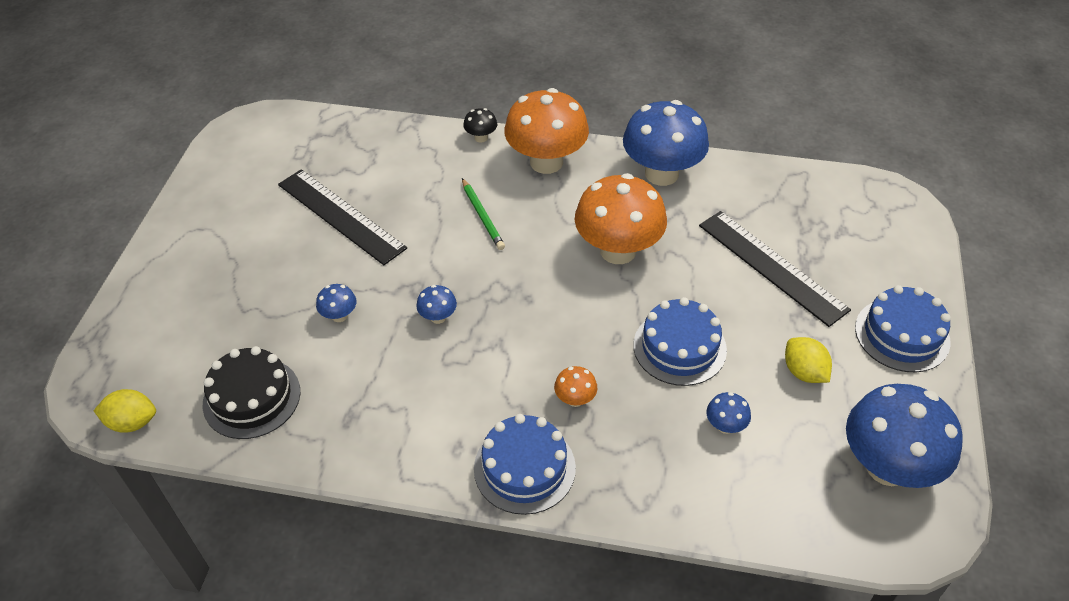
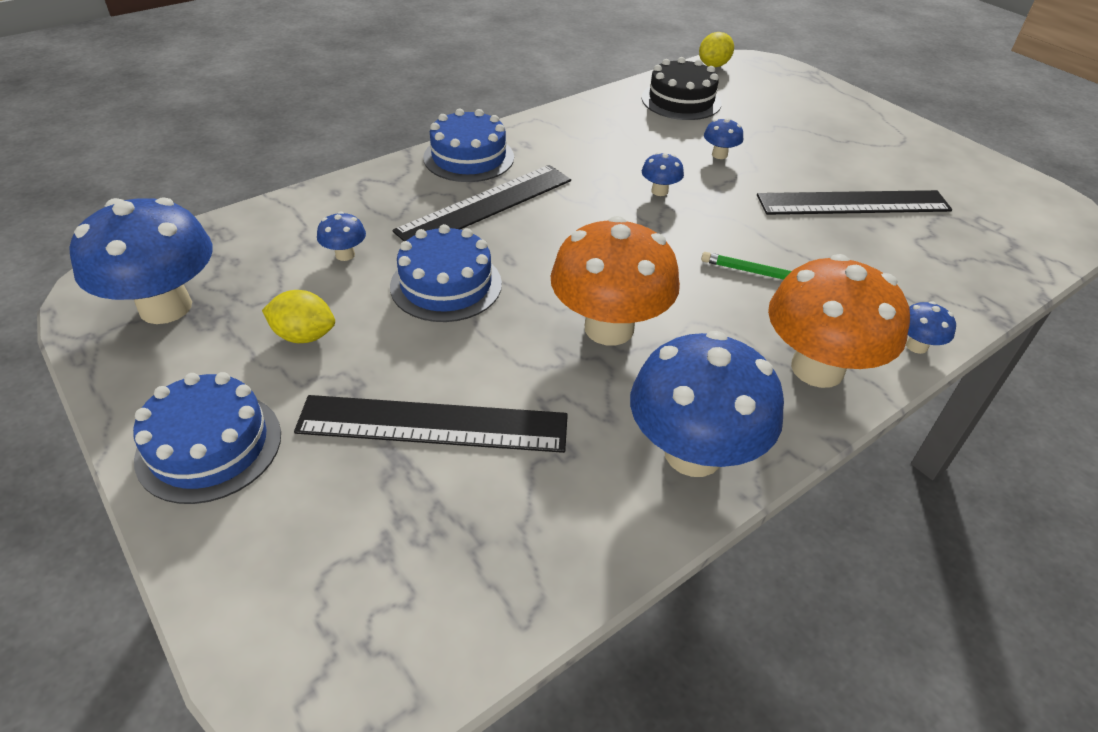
camera: 130 degrees right, 5 degrees down
black mushroom [463,108,497,143] -> blue mushroom [906,301,956,354]
orange mushroom [554,366,598,407] -> black ruler [392,165,571,241]

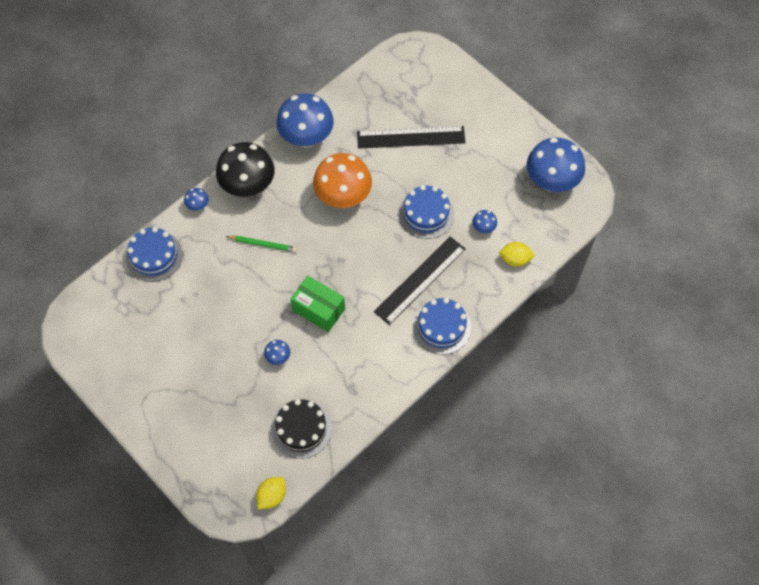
camera: 175 degrees right, 20 degrees up
blue cake [133,372,281,504] -> blue cake moved to [126,227,183,282]
yellow lemon [262,290,335,343] -> yellow lemon moved to [499,242,535,267]
blue mushroom [642,152,684,196] -> green box [291,276,345,332]
black ruler [757,190,952,215] -> none
orange mushroom [768,254,910,388] -> black mushroom [216,142,275,197]

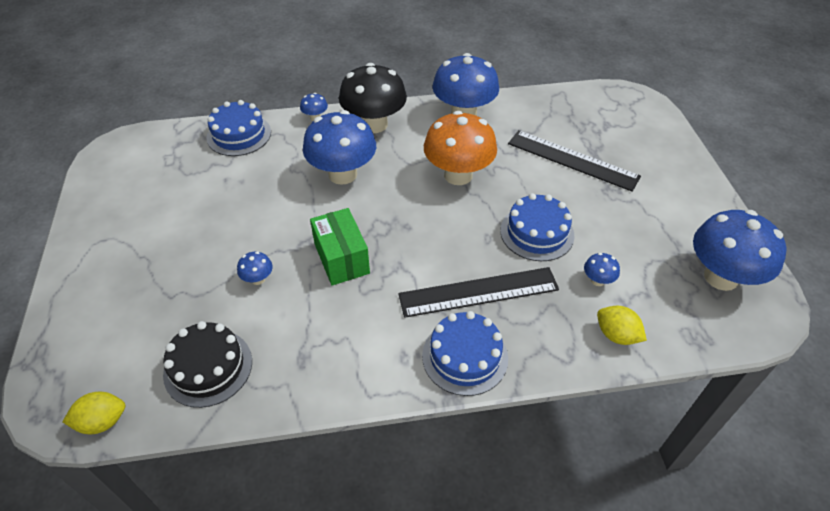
camera: 35 degrees right, 15 degrees down
green pencil [225,236,297,252] -> blue mushroom [303,110,376,185]

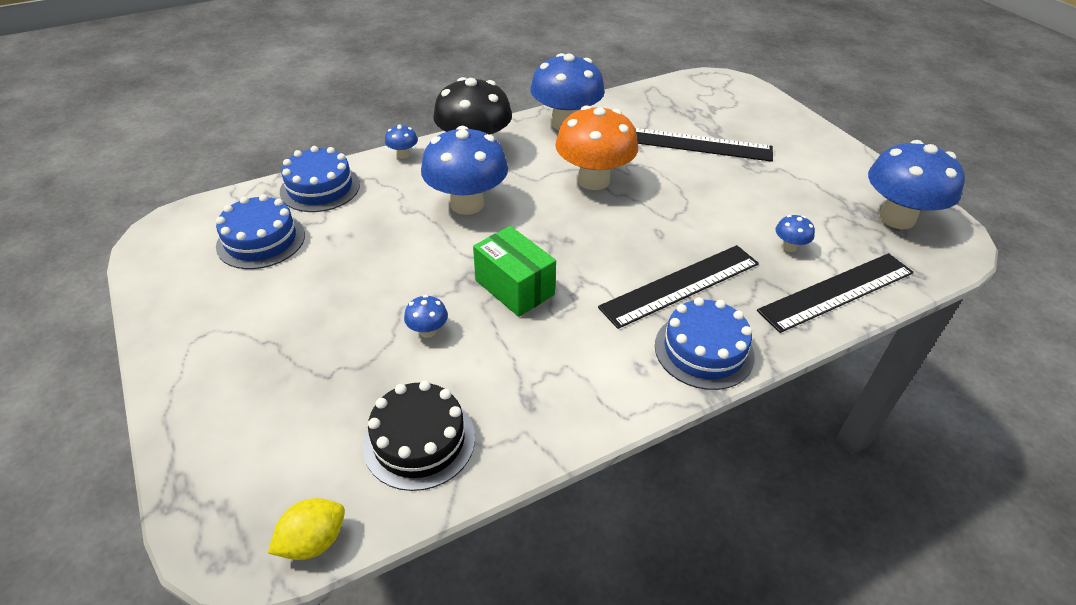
camera: 20 degrees left, 5 degrees down
blue cake [500,193,574,261] -> blue cake moved to [216,194,305,269]
yellow lemon [597,305,647,345] -> black ruler [757,253,914,333]

